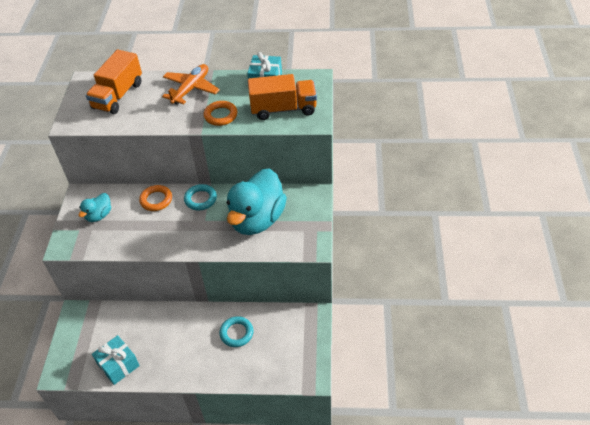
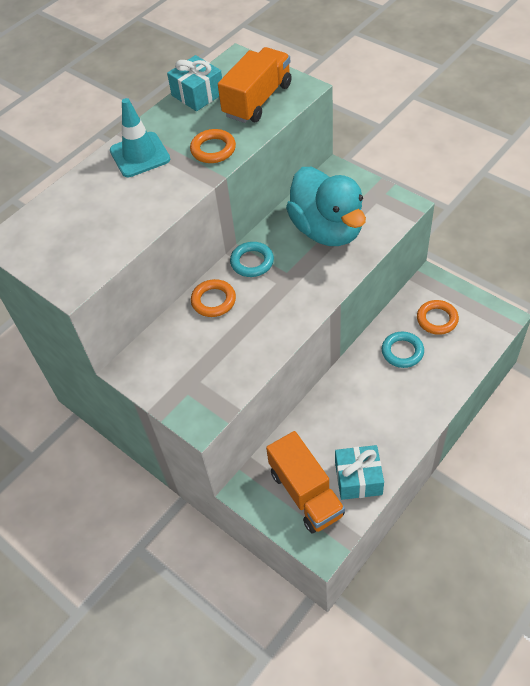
camera: 50 degrees left, 5 degrees up
turquoise duck [79,193,111,222] -> none
orange truck [86,49,142,114] -> orange truck moved to [266,431,345,534]
orange plane [162,64,220,105] -> turquoise traffic cone [110,98,170,177]
none -> orange ring [417,300,459,335]

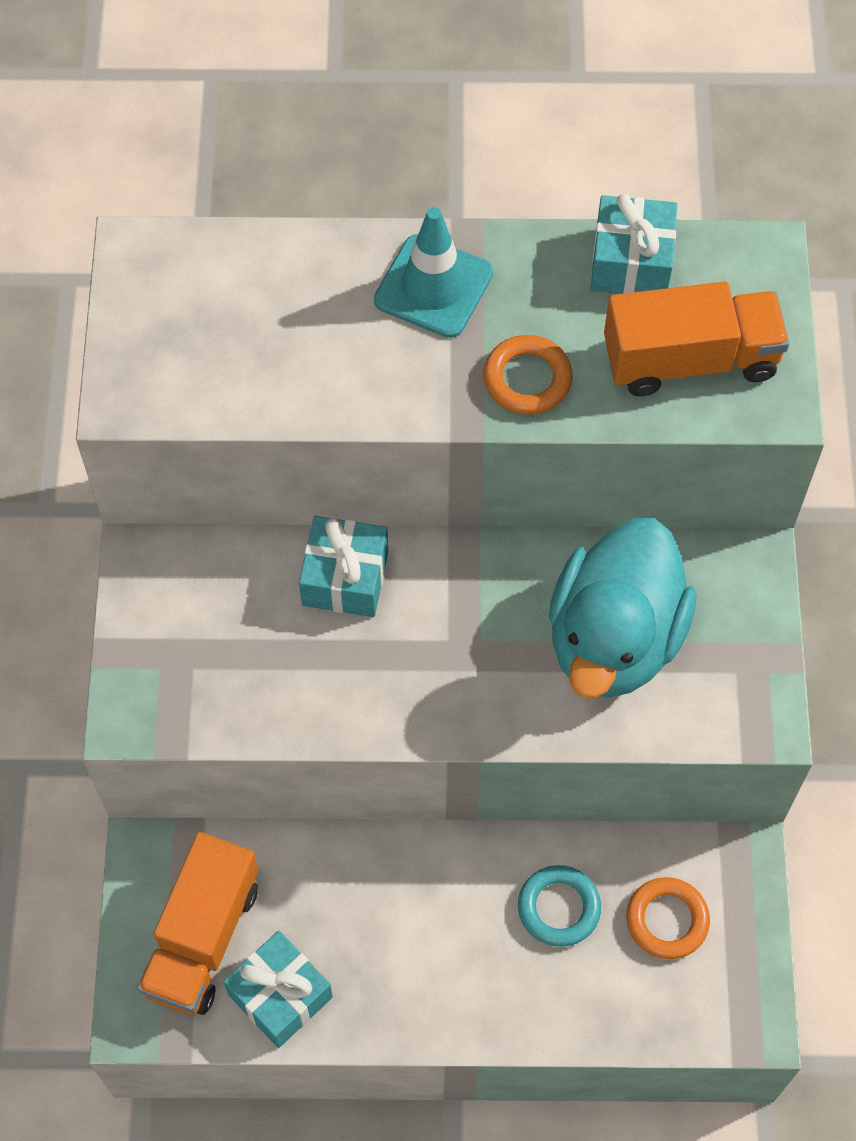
camera: 45 degrees right, 10 degrees up
orange ring [191,279,236,317] -> turquoise gift [299,516,388,617]
turquoise ring [230,242,274,277] -> none

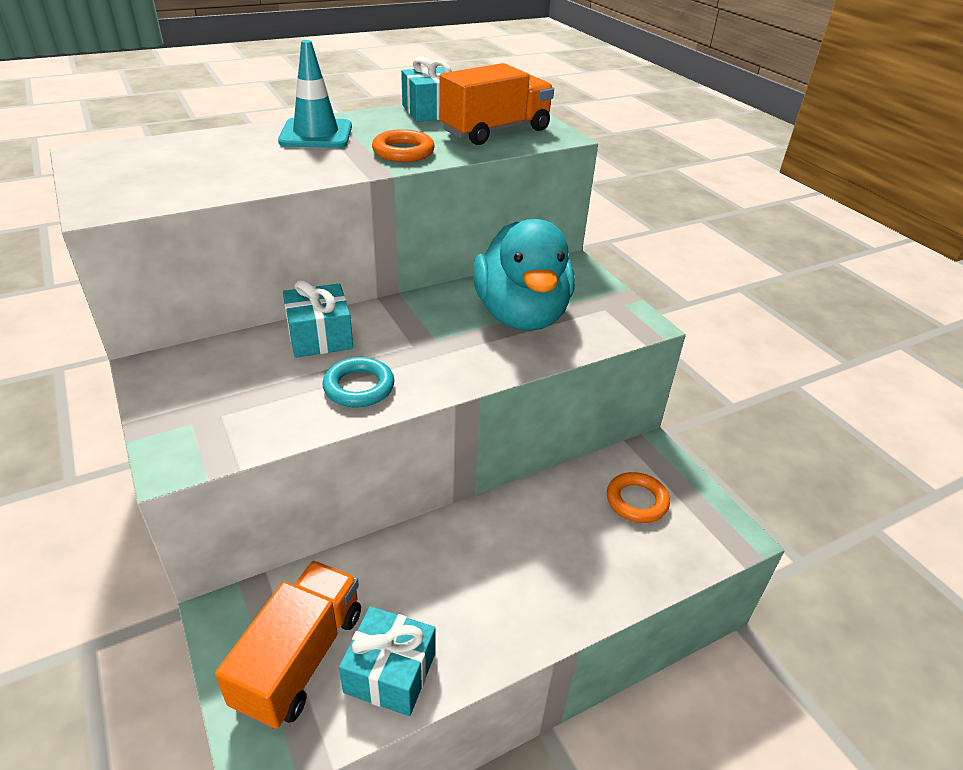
camera: 30 degrees left, 25 degrees down
orange truck [137,832,259,1015] -> orange truck turned 150 degrees counterclockwise [215,561,361,729]
turquoise ring [518,865,601,947] -> turquoise ring moved to [322,357,394,407]

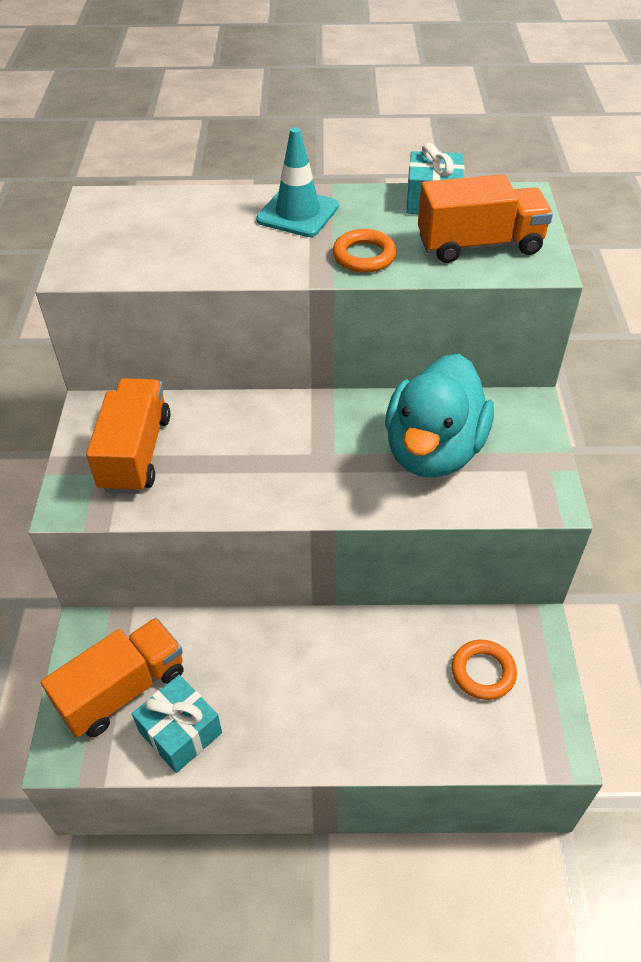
camera: 30 degrees right, 10 degrees up
turquoise gift [283,280,353,358] -> none
turquoise ring [322,357,394,407] -> none
none -> orange truck [86,378,170,494]

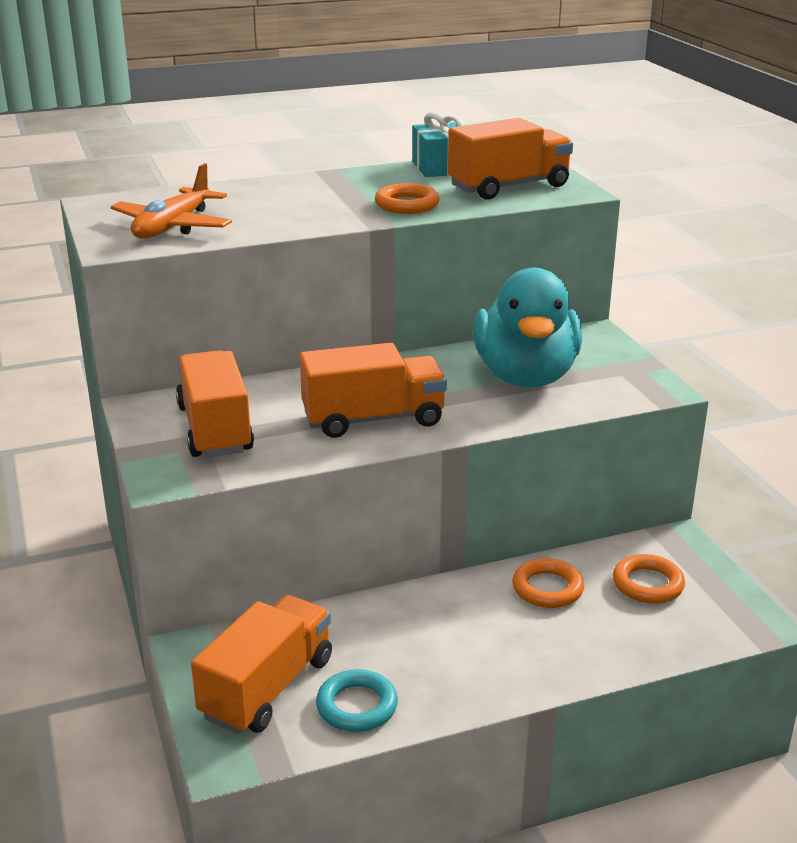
camera: 20 degrees left, 20 degrees down
turquoise gift [132,675,222,773] -> turquoise ring [316,669,398,732]
turquoise traffic cone [256,127,339,237] -> none
none -> orange plane [111,163,232,239]
none -> orange truck [300,343,447,438]
none -> orange ring [512,558,584,608]

